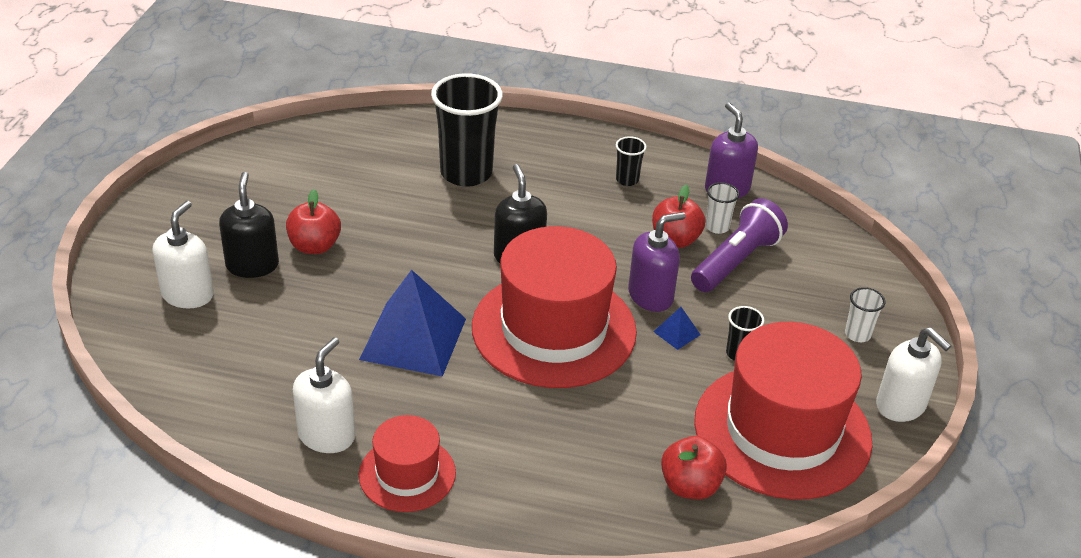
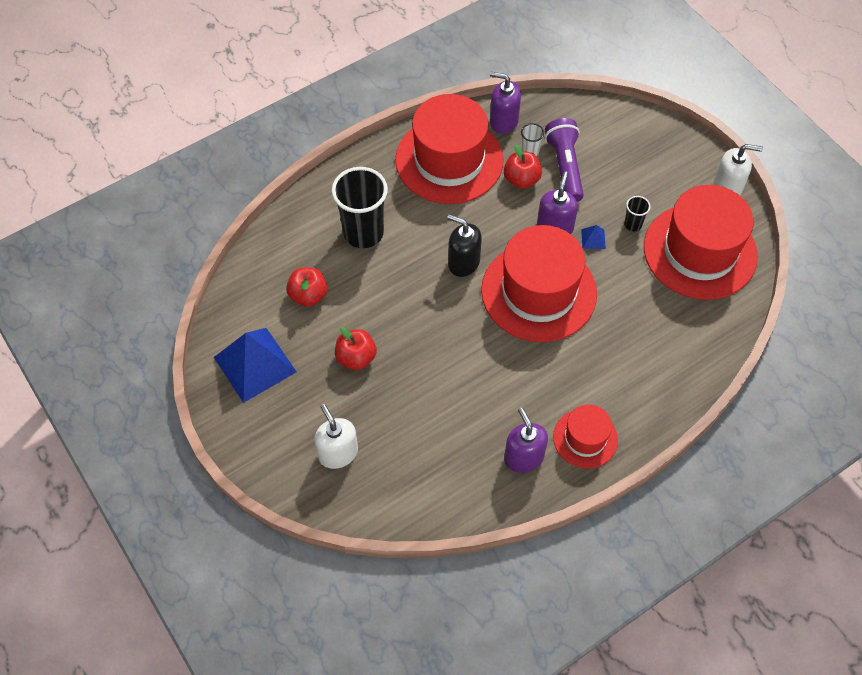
camera: 45 degrees left, 20 degrees up
black soap dispenser [219,172,279,278] -> none
white soap dispenser [293,337,355,453] -> purple soap dispenser [504,408,548,473]
blue pyramid [359,270,466,377] -> blue pyramid moved to [214,328,297,403]
black cup [616,136,647,186] -> red hat [395,94,504,204]
red apple [661,436,727,499] -> red apple moved to [286,267,327,307]
white cup [845,287,885,342] -> none

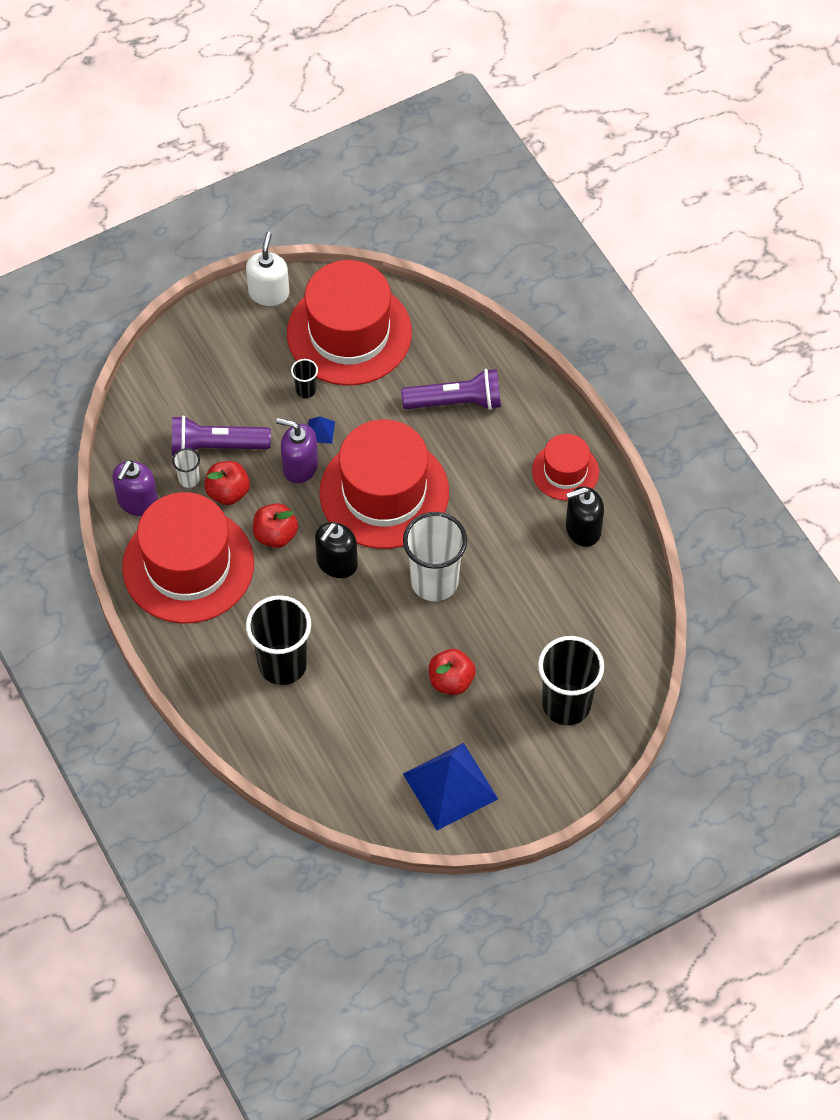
camera: 85 degrees left, 0 degrees up
red apple [286,267,327,307] -> red apple moved to [253,503,298,548]
white soap dispenser [314,404,358,469] -> black cup [538,636,604,725]
purple soap dispenser [504,408,548,473] -> black soap dispenser [566,487,604,547]
none -> purple flashlight [401,369,501,410]
none -> white cup [403,512,467,601]

